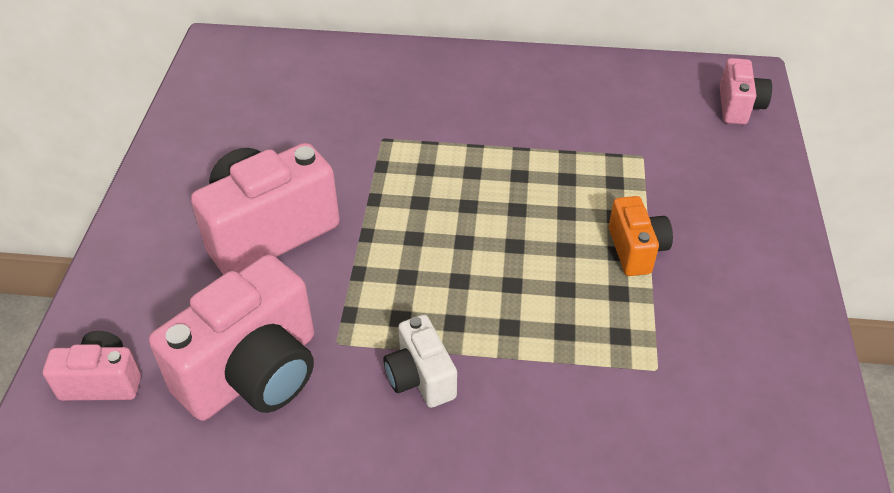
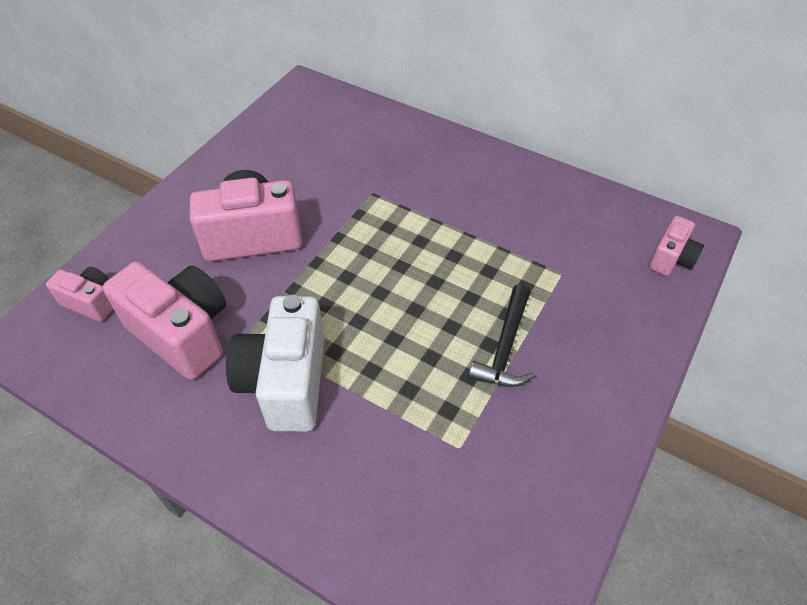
camera: 25 degrees right, 5 degrees up
pink camera [149,255,314,421] -> pink camera turned 120 degrees counterclockwise [103,261,226,380]
white camera [384,315,457,408] -> white camera [226,295,325,432], size x1.89
orange camera [609,196,673,276] -> black hammer [468,284,534,387]

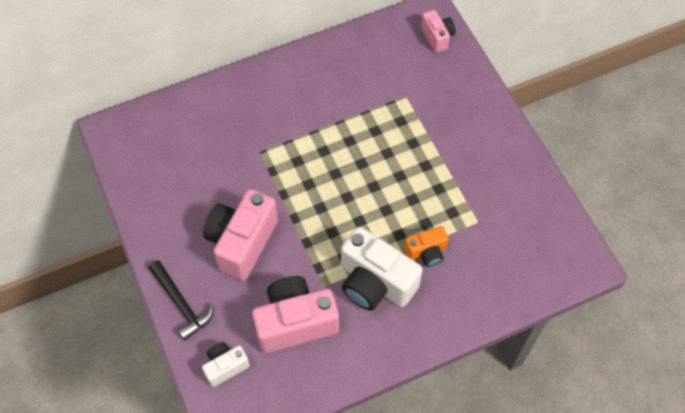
camera: 55 degrees left, 10 degrees up
pink camera [46,267,113,322] -> white camera [202,342,250,387]
black hammer [468,284,534,387] -> black hammer moved to [149,260,214,341]
none -> orange camera [404,226,449,267]

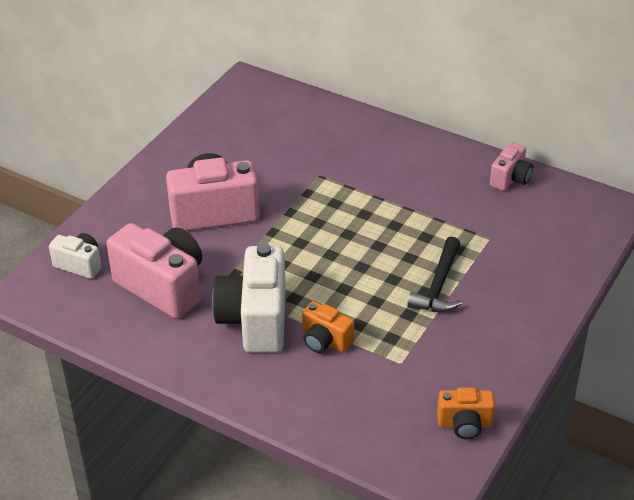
camera: 55 degrees right, 20 degrees down
black hammer [149,260,214,341] -> black hammer moved to [407,237,462,312]
pink camera [421,10,456,53] -> pink camera moved to [490,142,533,191]
none -> orange camera [437,388,495,439]

